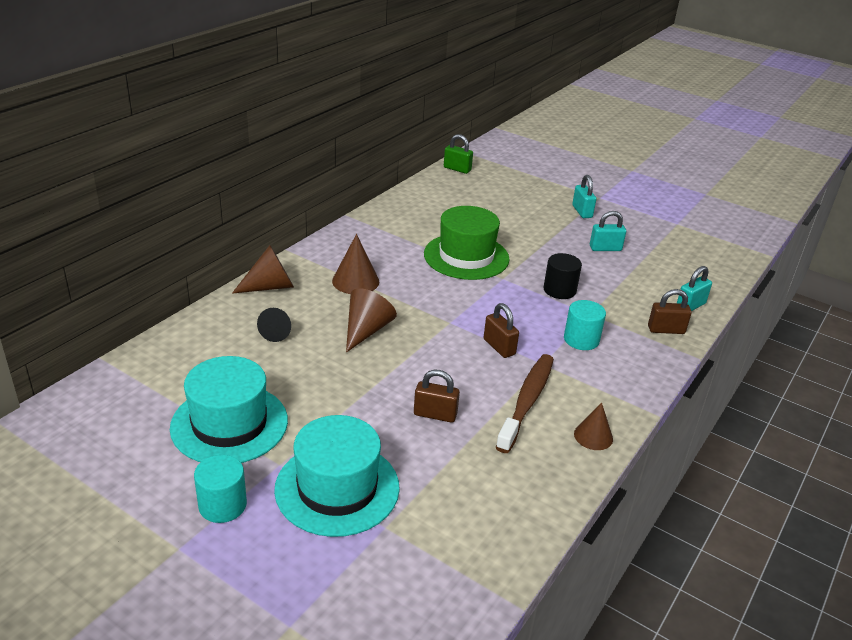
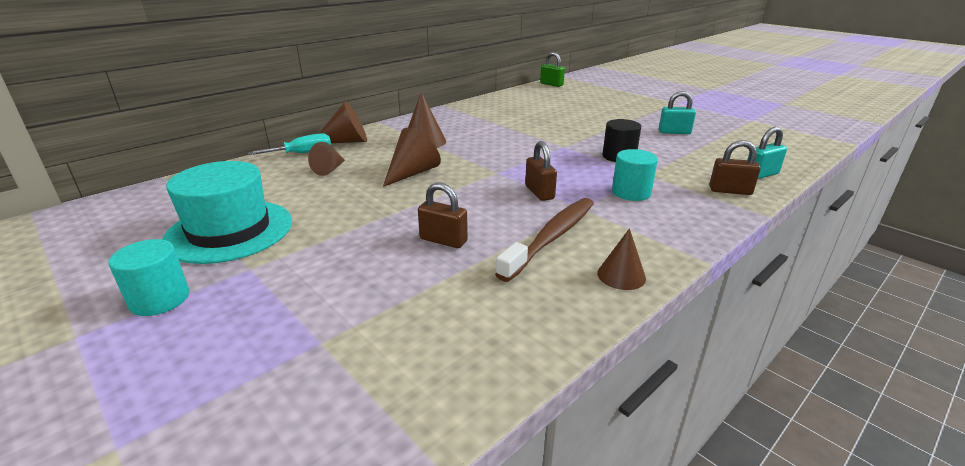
camera: 15 degrees right, 5 degrees down
black cone [257,308,291,342] -> brown cone [308,142,345,176]
turquoise hat [274,415,400,537] -> none
green hat [424,206,510,280] -> none
turquoise padlock [572,175,596,218] -> none
none -> turquoise screwdriver [248,133,331,155]

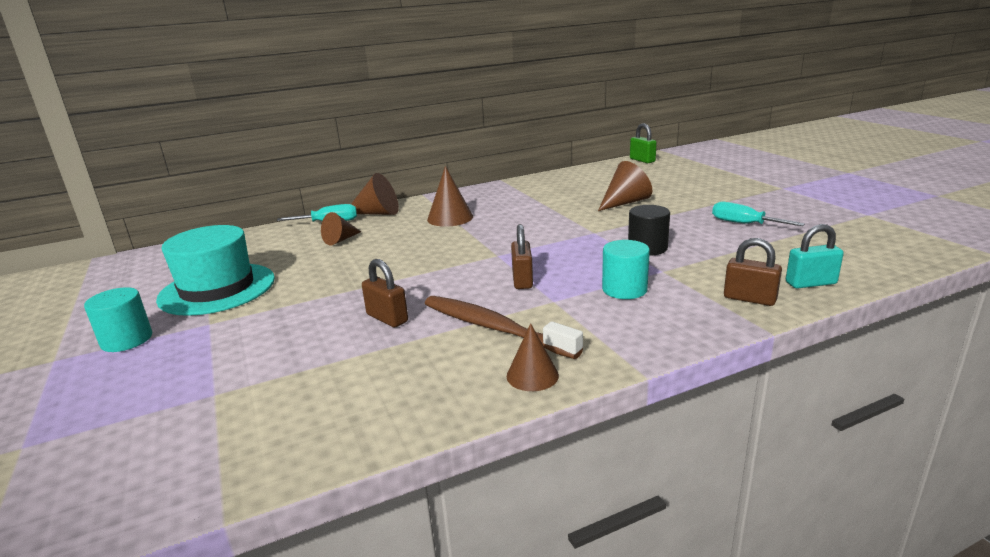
camera: 20 degrees right, 5 degrees down
brown cone [383,128,441,187] -> brown cone moved to [598,161,652,211]
brown toothbrush [495,198,594,282] -> brown toothbrush turned 105 degrees counterclockwise [425,296,583,359]
turquoise padlock [659,91,696,134] -> turquoise screwdriver [712,202,805,226]

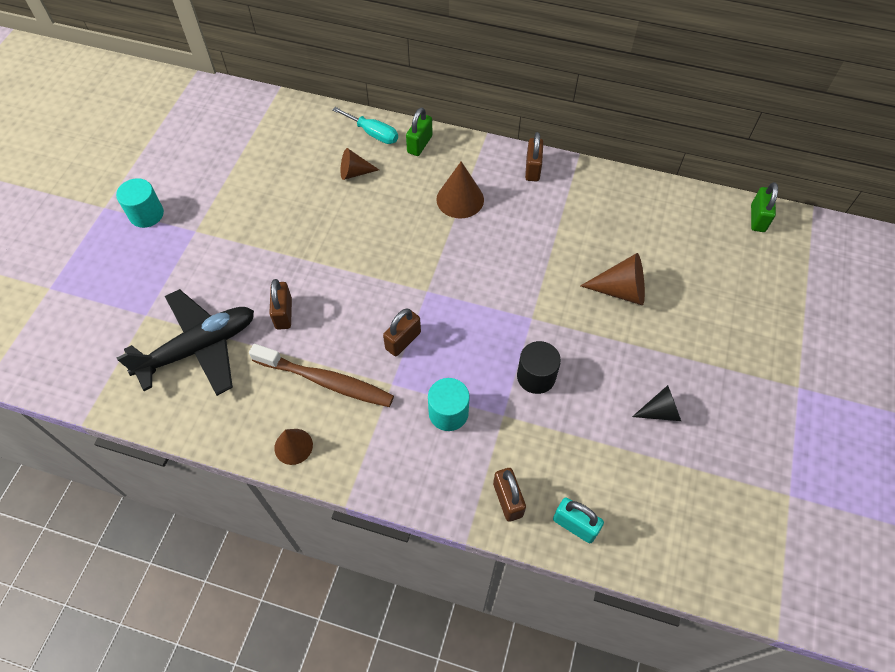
camera: 40 degrees right, 35 degrees up
turquoise hat [156,225,275,316] -> none
brown cone [351,173,399,215] -> green padlock [406,107,433,156]
brown toothbrush [425,296,583,359] -> brown toothbrush turned 120 degrees clockwise [249,344,394,407]
turquoise screwdriver [712,202,805,226] -> black cone [632,385,681,421]
none -> black plane [117,289,254,396]
none -> brown padlock [525,132,543,181]

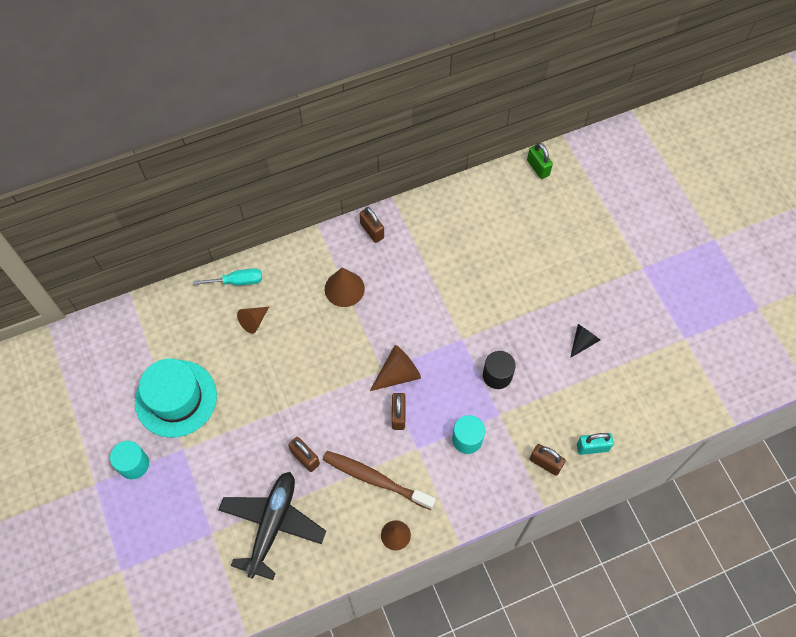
camera: 40 degrees left, 5 degrees up
brown toothbrush [249,344,394,407] -> brown toothbrush turned 135 degrees counterclockwise [323,451,436,510]
green padlock [406,107,433,156] -> none
brown cone [580,253,645,305] -> brown cone moved to [370,345,421,391]
none -> turquoise hat [135,359,217,438]

